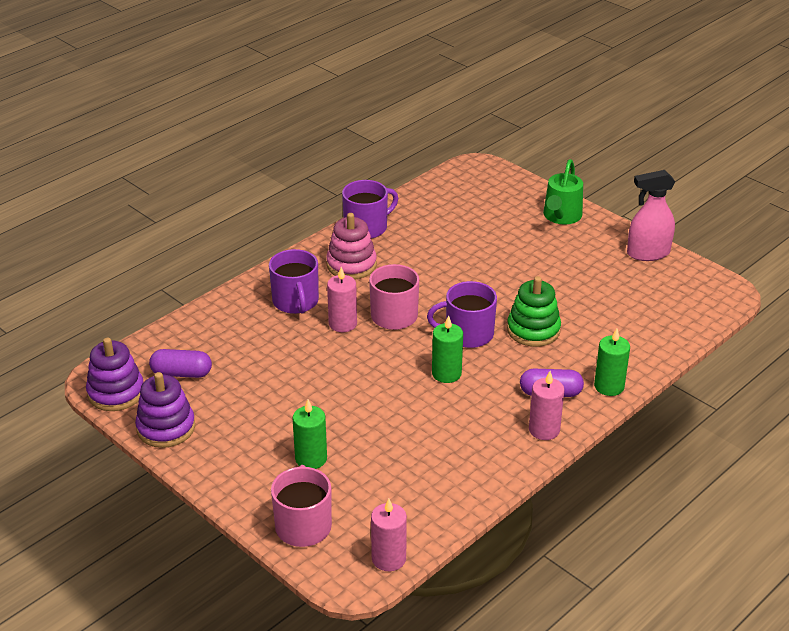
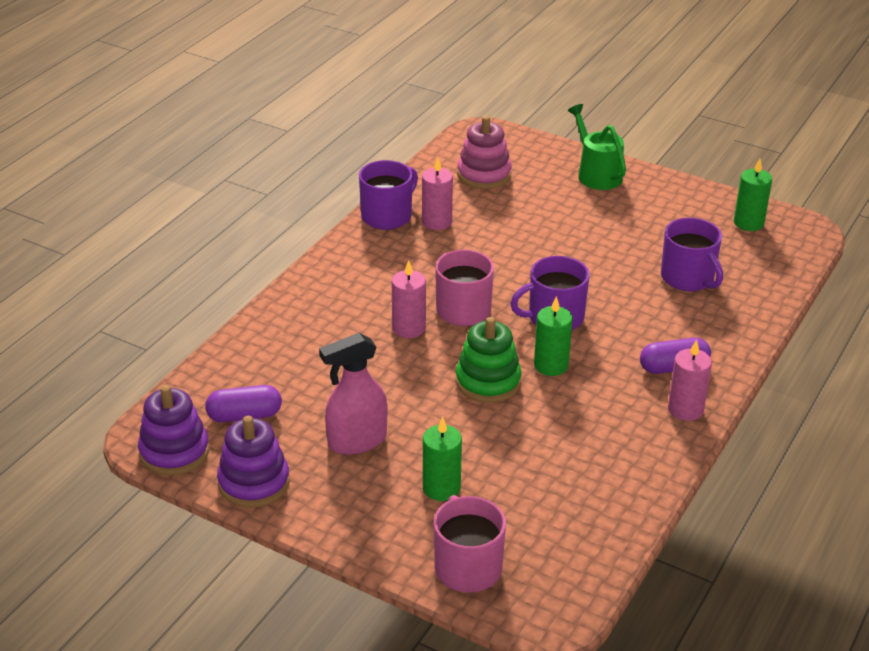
camera: 15 degrees left, 0 degrees up
purple mug [269,249,319,314] -> purple mug moved to [661,218,723,291]
pink stacking toy [326,213,377,279] -> pink stacking toy moved to [457,116,512,189]
pink candle [371,498,407,571] -> pink candle moved to [422,157,453,230]
green stacking toy [507,276,561,347] -> green stacking toy moved to [456,317,522,403]
green watering can [543,159,583,224] -> green watering can turned 150 degrees clockwise [568,104,626,190]
green candle [594,329,630,396] -> green candle moved to [734,159,772,231]
pink spray bottle [627,170,675,261] -> pink spray bottle moved to [319,333,388,455]

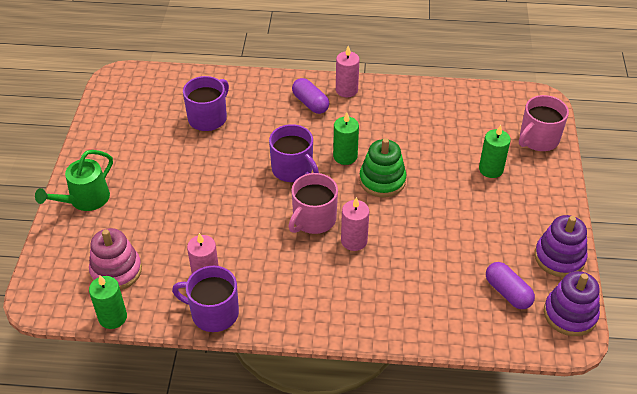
camera: 115 degrees left, 10 degrees up
pink spray bottle [319,333,388,455] -> none
green candle [734,159,772,231] -> green candle moved to [89,275,127,329]

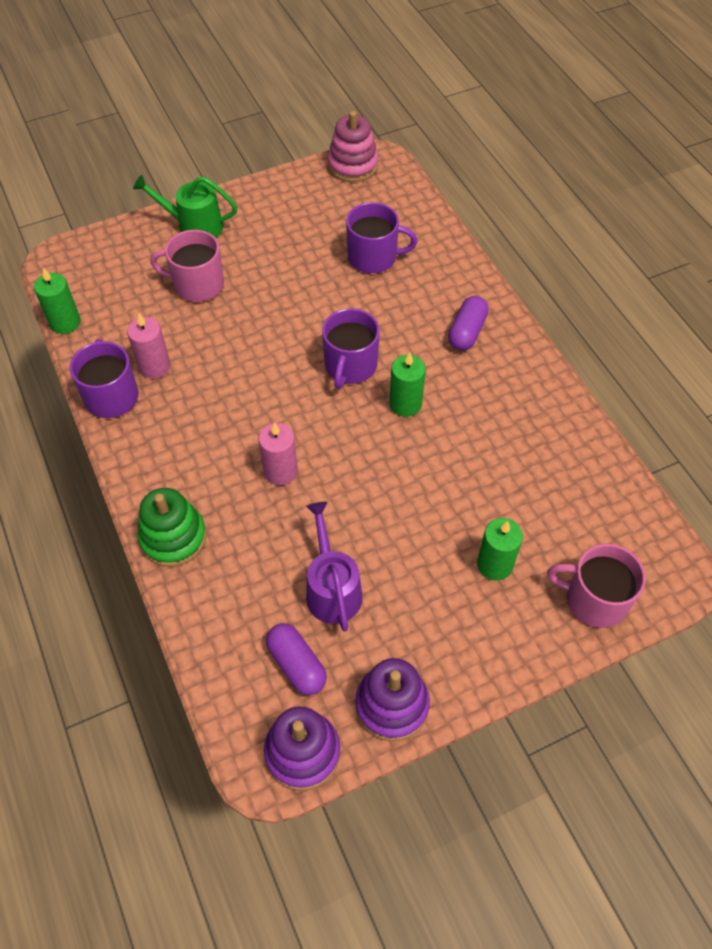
camera: 60 degrees right, 10 degrees up
pink stacking toy [89,228,142,290] -> pink stacking toy moved to [328,111,379,182]
pink mug [289,173,338,234] -> pink mug moved to [150,230,224,302]
pink candle [336,46,359,97] -> none
green stacking toy [359,138,406,198] -> green stacking toy moved to [137,488,207,567]
purple capsule [486,262,535,309] -> purple capsule turned 60 degrees counterclockwise [266,623,327,695]
none -> purple watering can [306,502,363,632]

